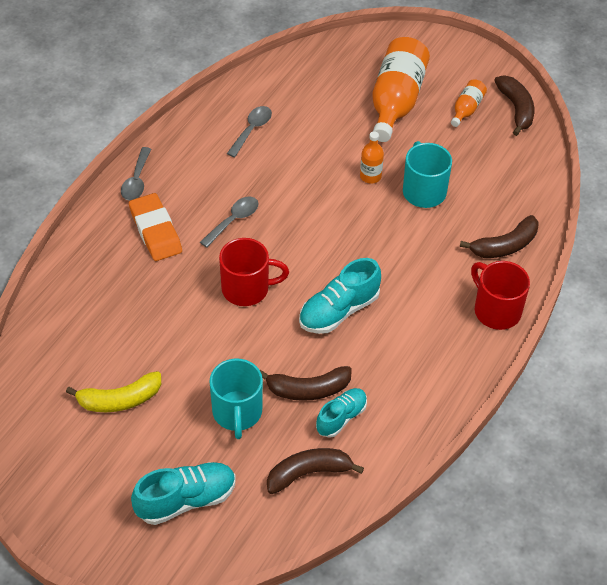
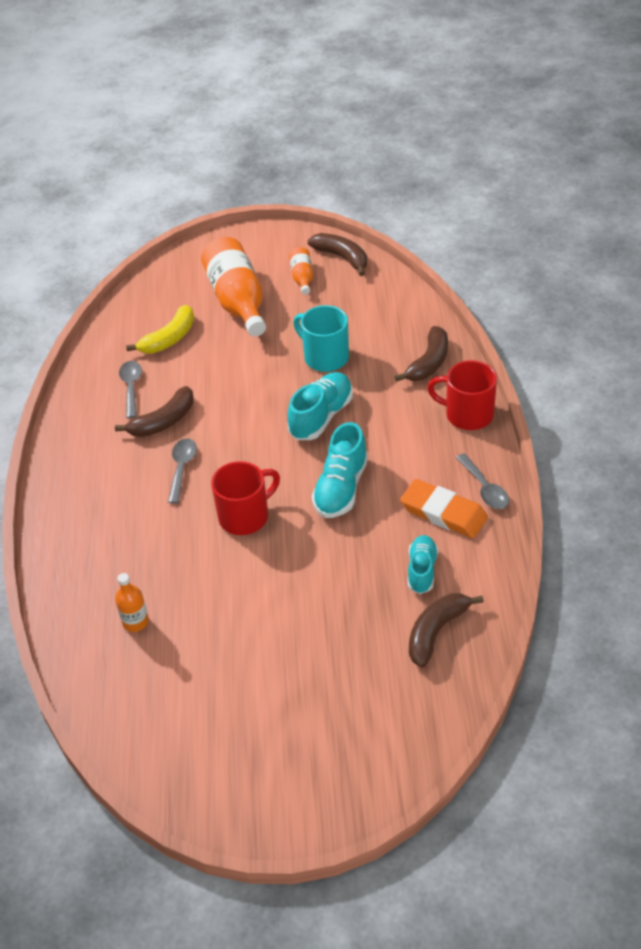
camera: 30 degrees left, 5 degrees down
yellow banana [66,371,161,412] -> yellow banana moved to [126,305,194,354]
grey spoon [121,147,151,200] -> grey spoon moved to [456,453,509,509]
orange eraser [129,193,182,261] -> orange eraser moved to [400,479,488,538]
turquoise shoe [131,462,236,525] -> turquoise shoe moved to [287,372,353,440]
turquoise mug [210,358,263,439] -> none
brown banana [260,366,352,401] -> brown banana moved to [115,386,194,437]
orange bottle [360,131,384,184] -> orange bottle moved to [115,573,149,632]

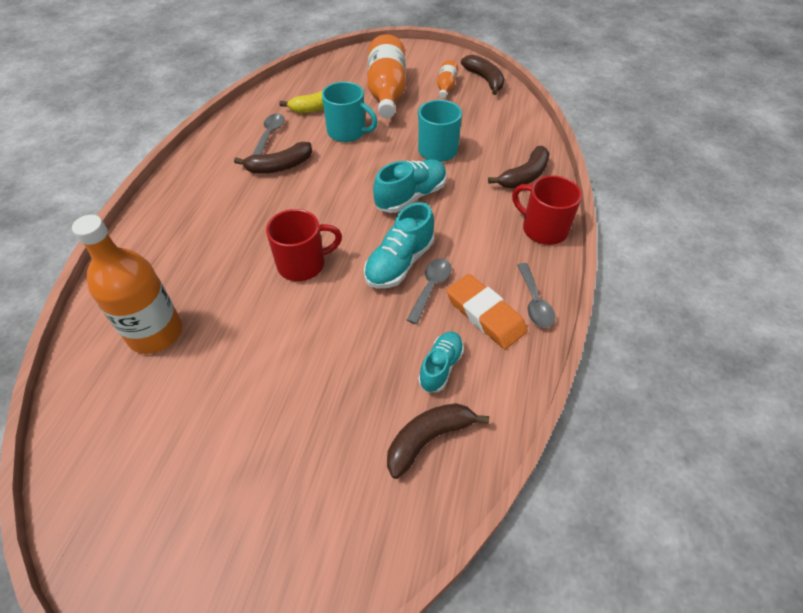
camera: 15 degrees right, 5 degrees up
orange bottle [115,573,149,632] -> orange bottle [72,215,182,354], size x2.10
grey spoon [168,438,197,504] -> grey spoon moved to [407,258,451,324]
none -> turquoise mug [322,82,378,142]

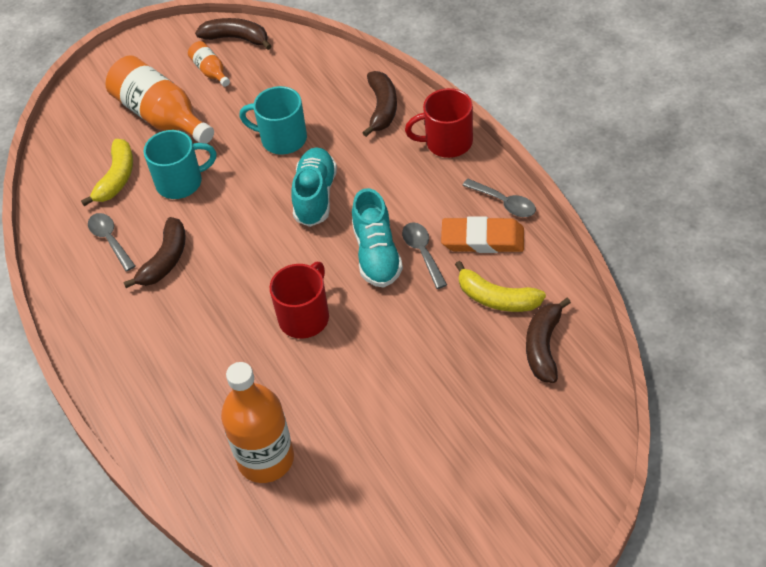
camera: 40 degrees left, 0 degrees up
turquoise shoe [418,331,464,392] -> yellow banana [455,261,546,312]

